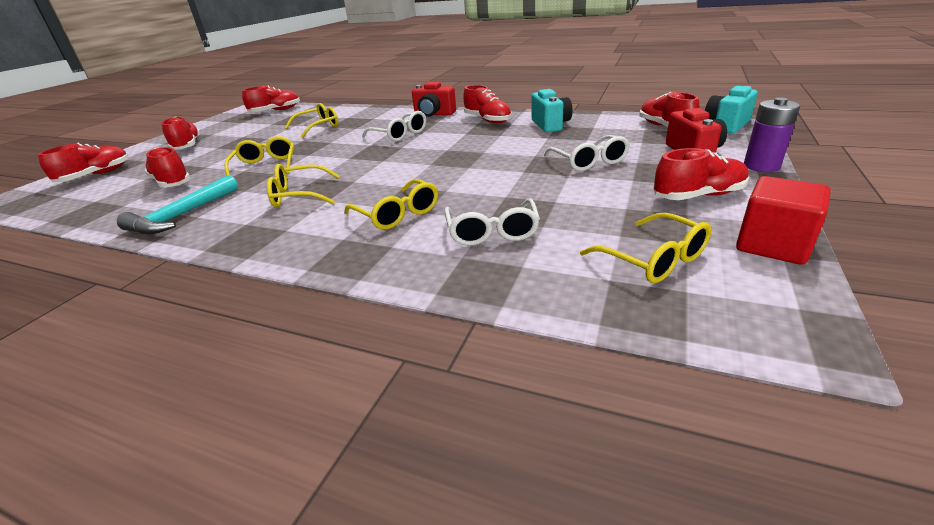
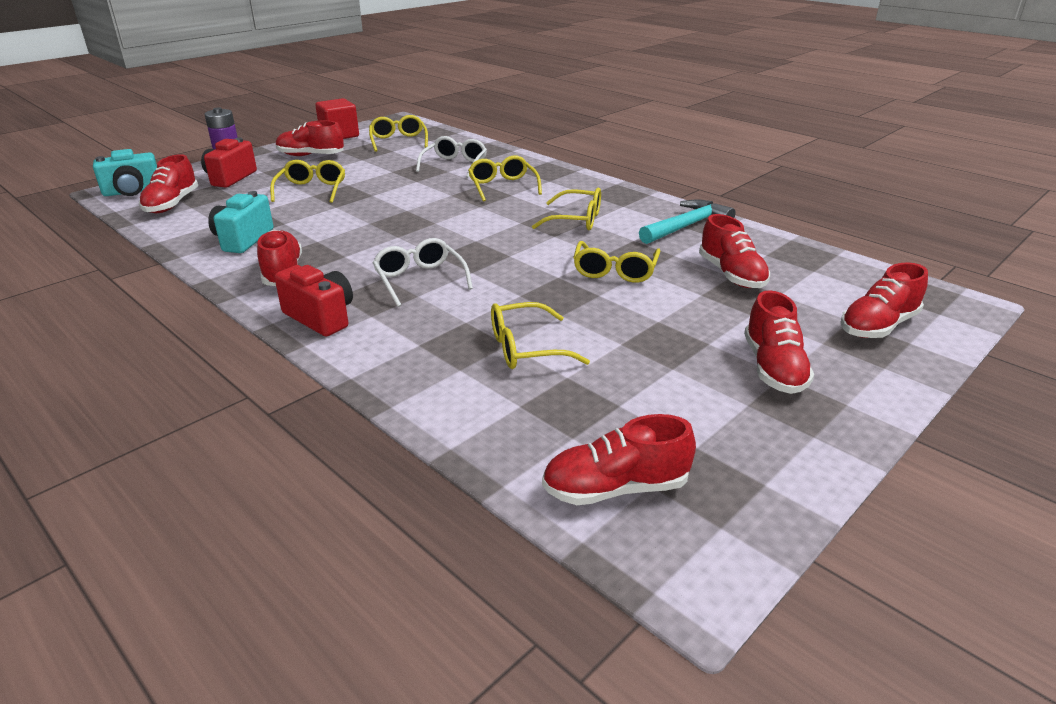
camera: 160 degrees left, 0 degrees up
white glasses [543,135,630,171] -> yellow glasses [270,160,345,203]

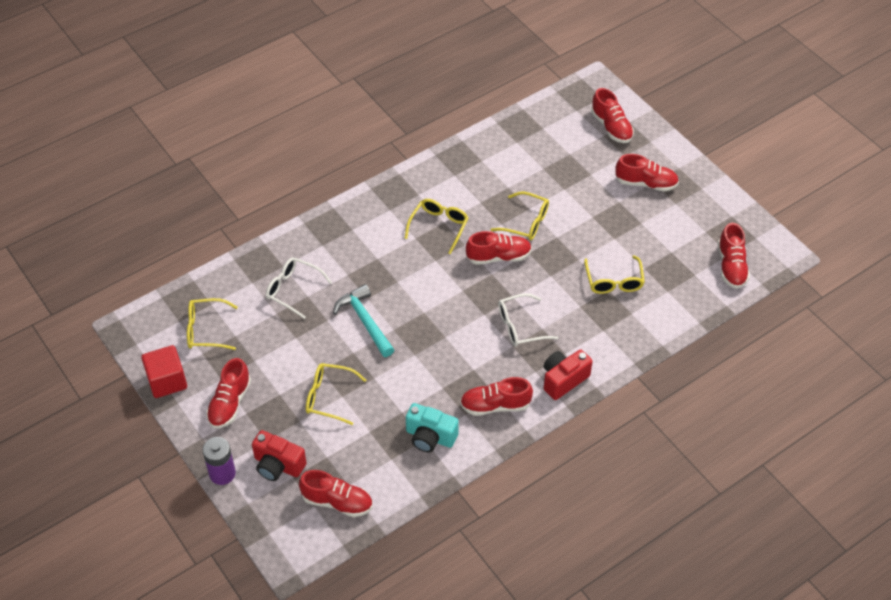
camera: 80 degrees left, 20 degrees up
turquoise camera [93,149,157,196] -> none
yellow glasses [468,155,542,202] -> none
turquoise hammer [639,199,736,244] -> turquoise hammer moved to [333,284,394,357]
red shoe [699,214,770,288] -> red shoe moved to [466,231,532,265]

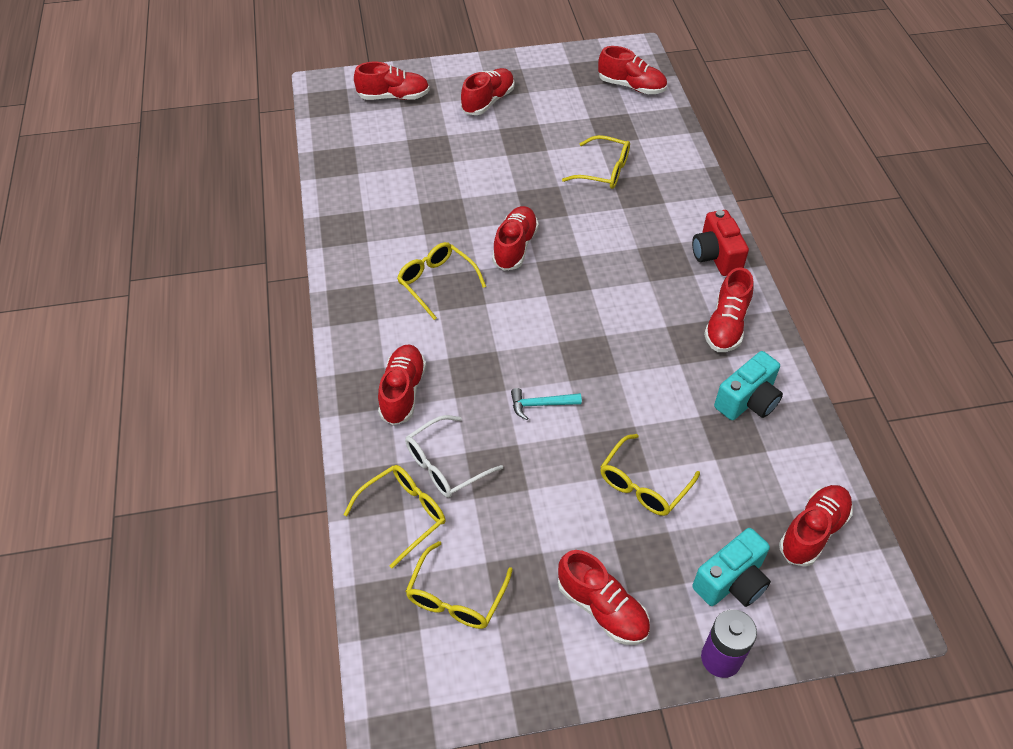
camera: 65 degrees left, 0 degrees up
red cube [141,345,187,398] -> none
red camera [252,430,307,481] -> turquoise camera [692,528,771,607]
turquoise hammer [333,284,394,357] -> turquoise hammer [511,388,582,420], size x0.59
yellow glasses [490,192,549,240] -> yellow glasses moved to [344,465,446,569]
white glasses [498,293,558,347] -> none
none -> red shoe [378,344,426,426]

